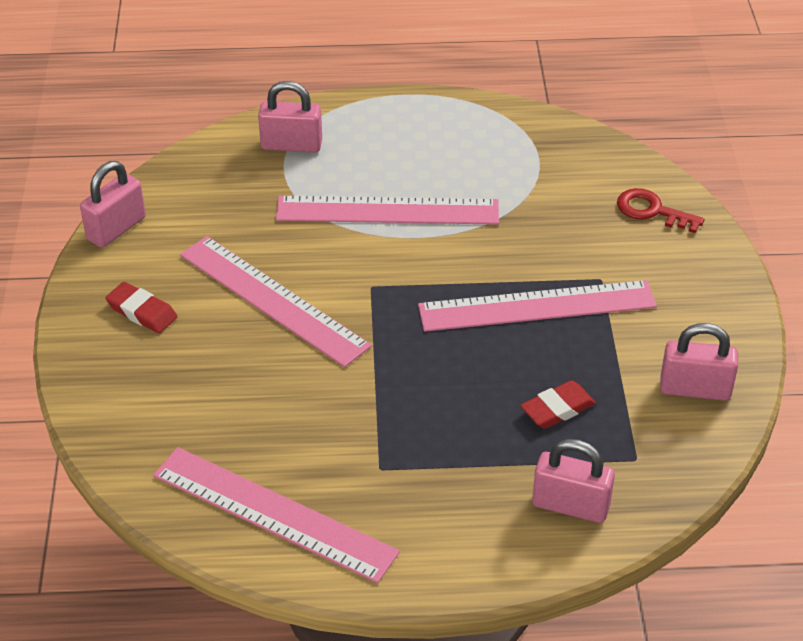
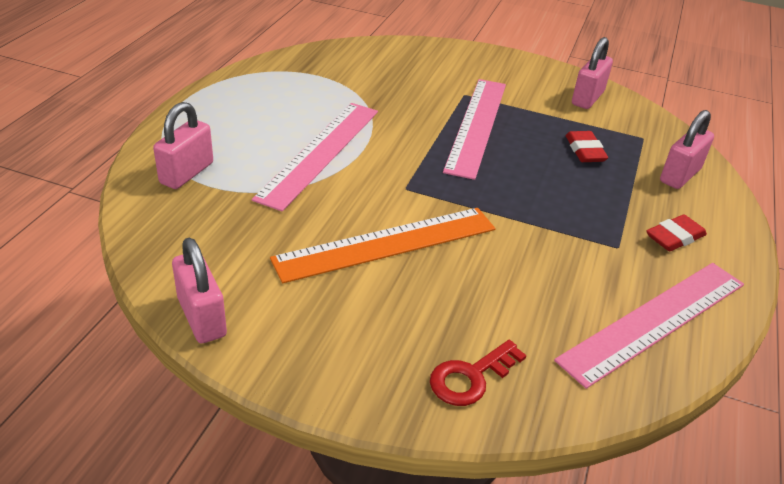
camera: 70 degrees left, 5 degrees down
red eraser [105,282,177,333] -> red eraser moved to [646,214,707,251]
pink ruler [180,236,372,367] -> orange ruler [270,208,495,283]
red key [617,188,704,233] -> red key moved to [430,340,527,406]

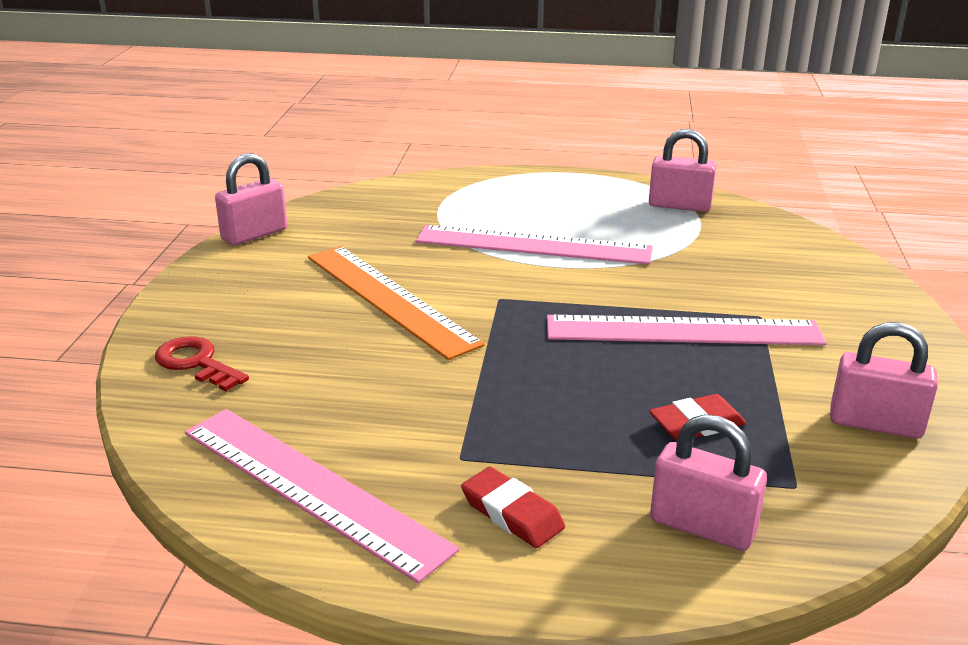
camera: 80 degrees right, 10 degrees down
pink padlock [153,102,213,189] -> pink padlock moved to [649,129,717,212]

